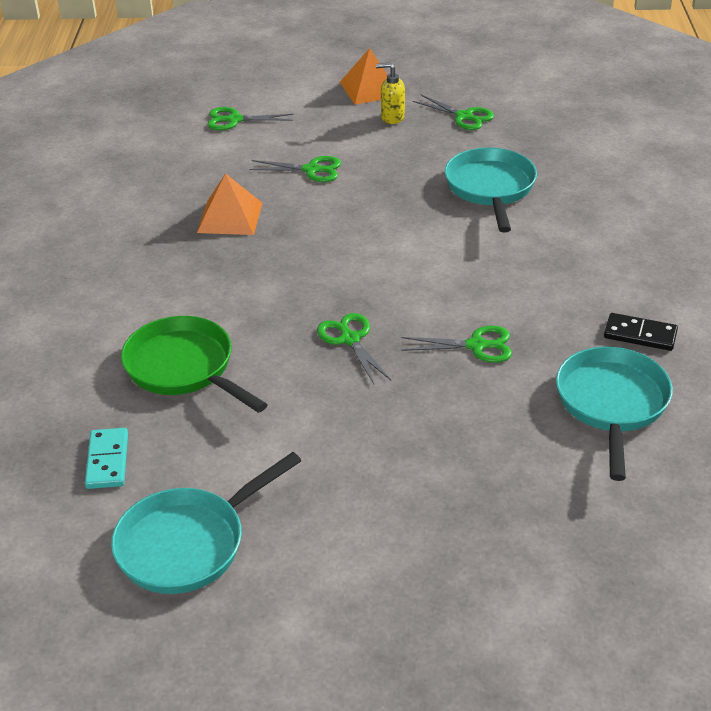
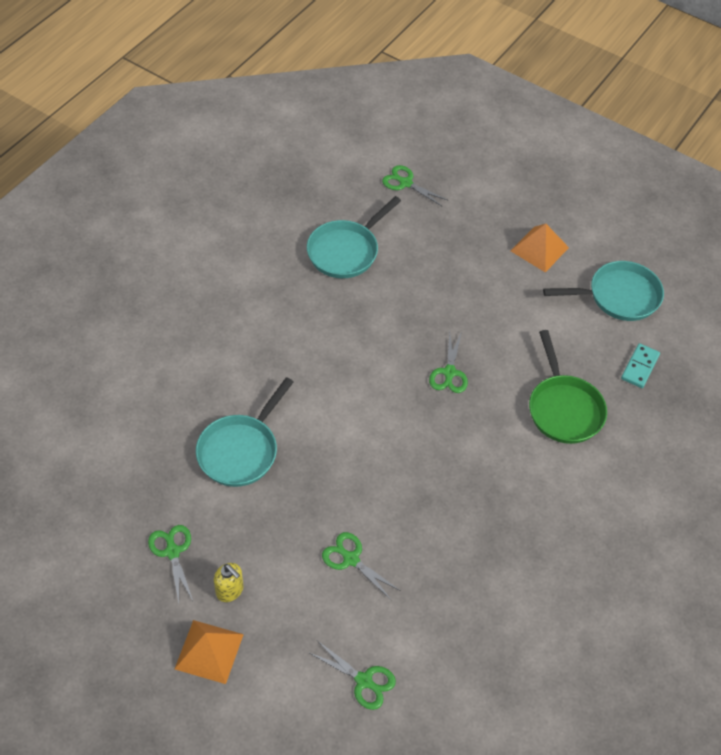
camera: 150 degrees left, 15 degrees up
orange pyramid [197,173,262,235] -> orange pyramid moved to [511,224,569,272]
green scissors [401,326,512,363] -> green scissors moved to [382,165,447,206]
black domino [604,313,678,351] -> none

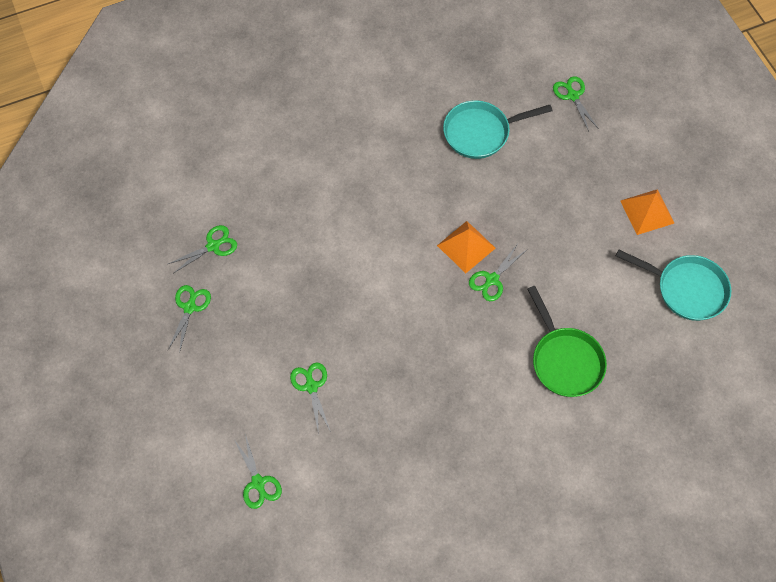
camera: 35 degrees right, 10 degrees up
orange pyramid [175,620,244,684] -> orange pyramid moved to [437,221,496,273]
turquoise pan [196,377,294,487] -> none
yellow soap dispenser [214,563,243,602] -> none
green pan [529,330,607,444] -> green pan turned 45 degrees counterclockwise [527,286,607,397]
turquoise domino [621,343,660,388] -> none
none -> green scissors [168,225,237,273]

